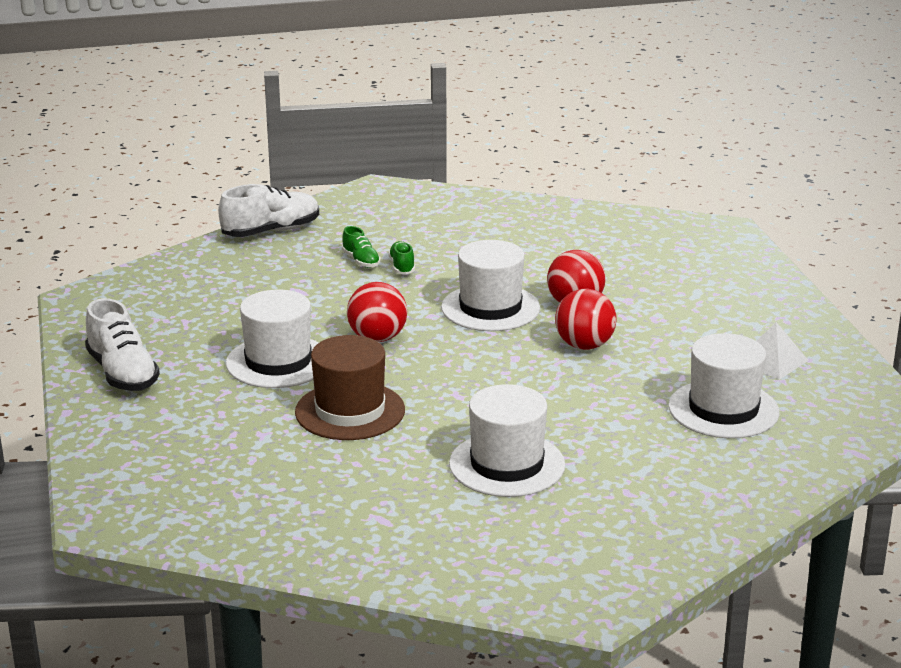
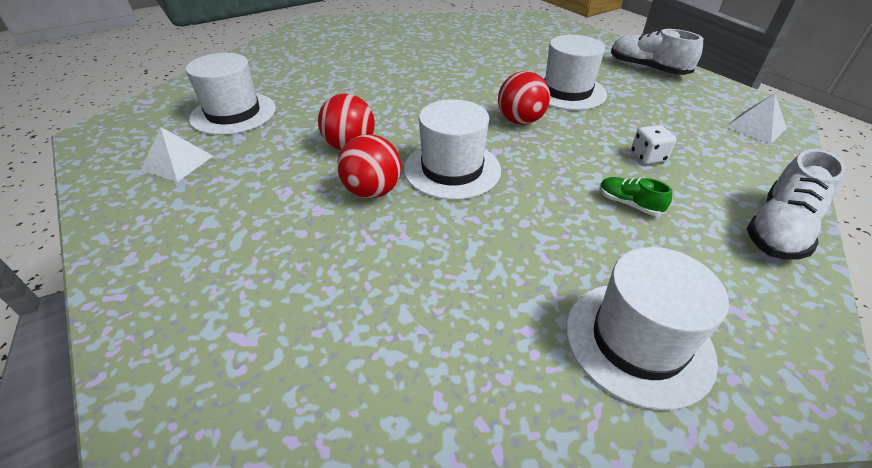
camera: 160 degrees right, 15 degrees up
brown hat [295,335,405,440] -> none
green shoe [388,241,415,275] -> none
white hat [449,384,565,497] -> white hat moved to [566,247,729,410]
none -> white dice [631,125,676,164]
none -> white pyramid [726,93,787,144]

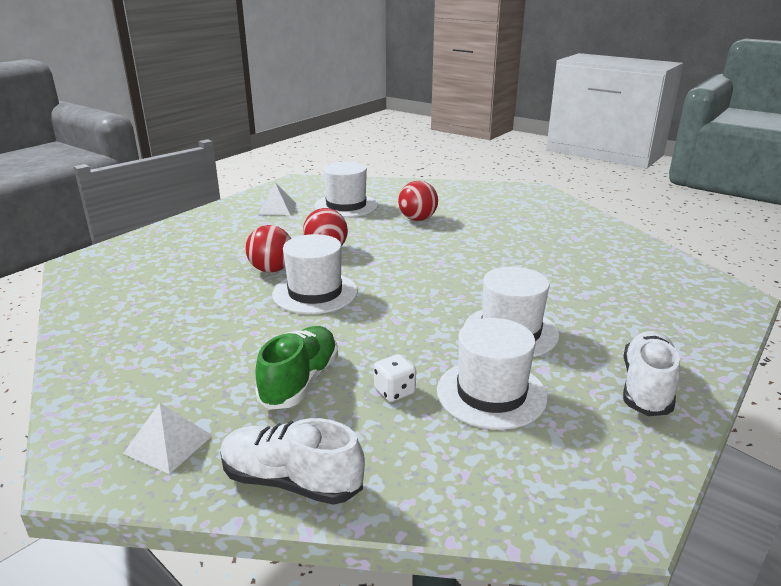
camera: 70 degrees right, 15 degrees down
red ball [498,71,550,125] -> red ball moved to [398,181,438,221]
white hat [566,247,729,410] -> white hat moved to [437,318,548,430]
green shoe [599,177,672,216] -> green shoe [255,326,338,410], size x1.87
white pyramid [726,93,787,144] -> white pyramid moved to [123,403,213,474]

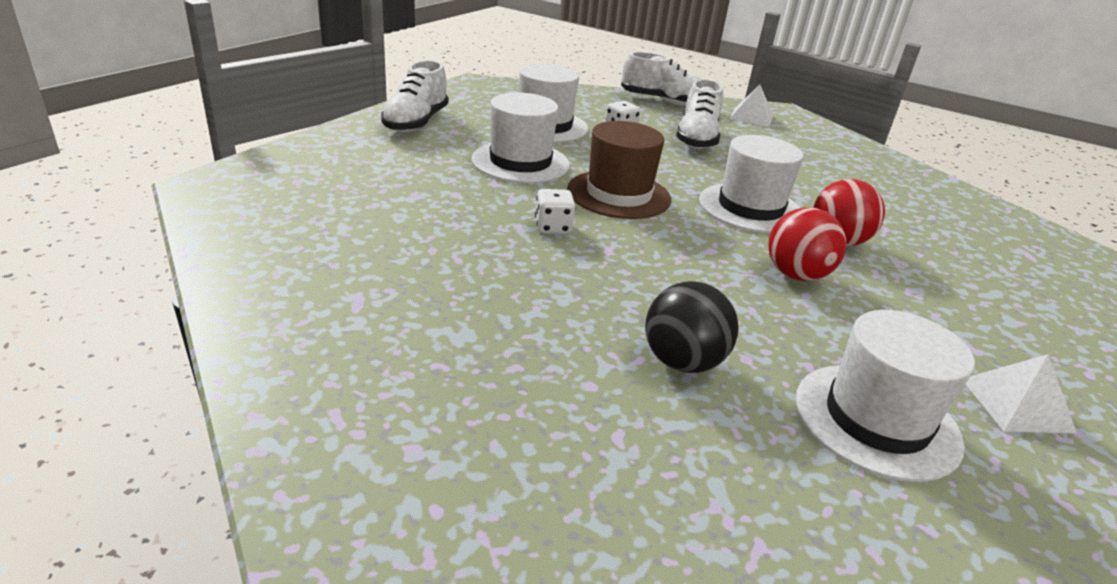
camera: 170 degrees right, 5 degrees up
green shoe [255,326,338,410] -> white shoe [676,79,723,149]
red ball [398,181,438,221] -> black ball [645,281,739,373]
none -> white dice [535,189,576,234]
none -> brown hat [567,121,671,219]

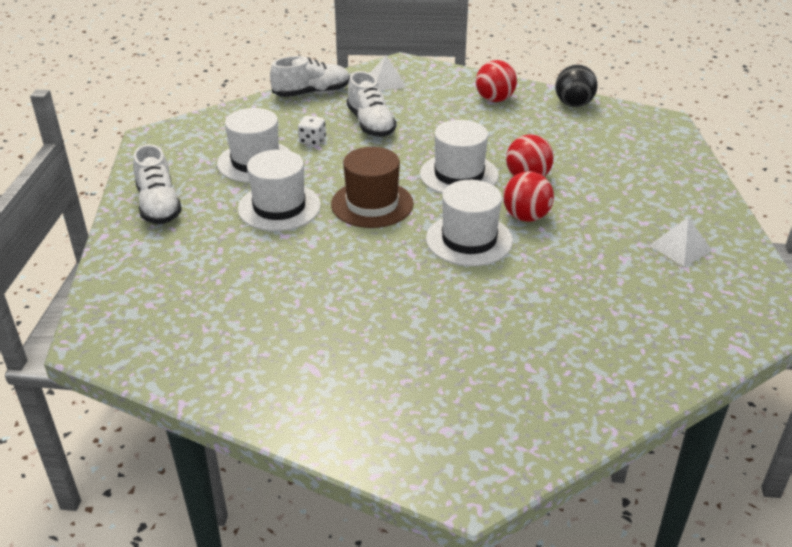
camera: 30 degrees left, 5 degrees up
white dice [535,189,576,234] -> none
black ball [645,281,739,373] -> black ball moved to [555,65,598,107]
white hat [796,310,975,482] -> white hat moved to [426,180,513,266]
none -> red ball [476,60,517,102]

